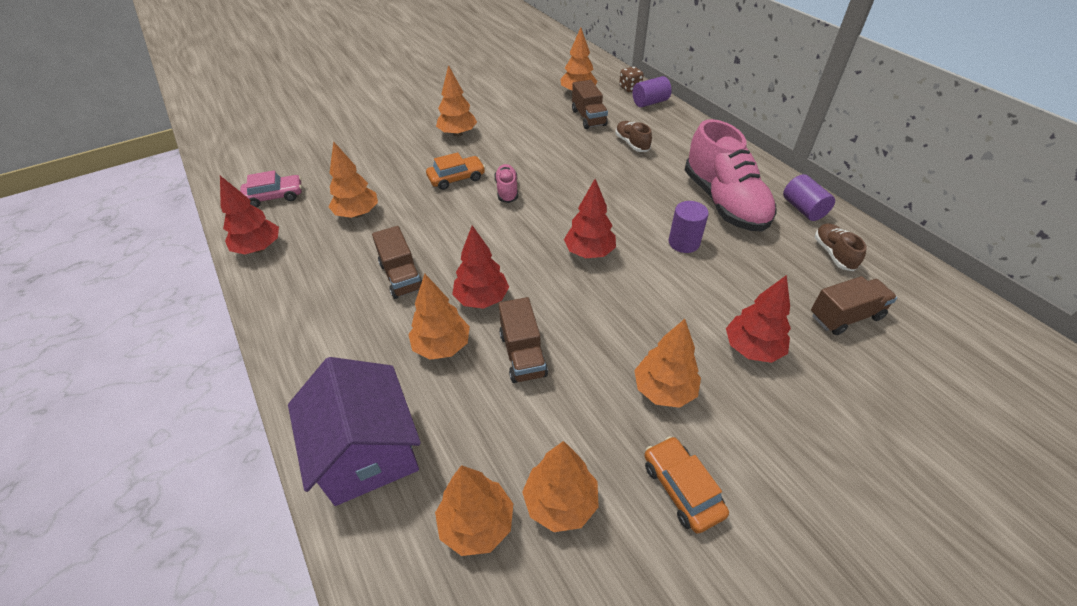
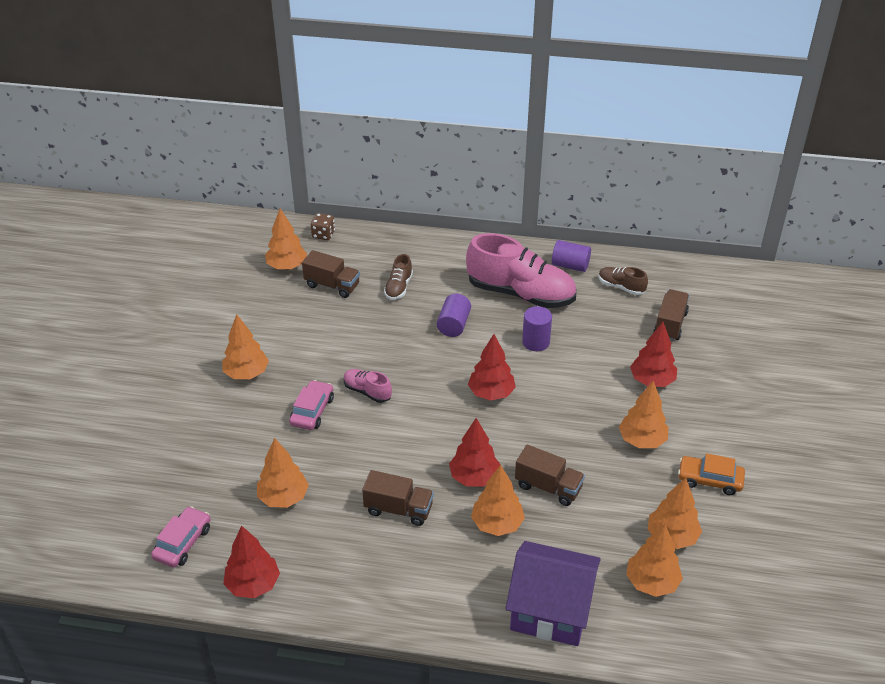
camera: 50 degrees left, 5 degrees down
orange car [426,152,485,190] -> pink car [289,380,334,430]
brown shoe [616,121,652,152] -> brown shoe turned 90 degrees counterclockwise [384,254,413,300]
purple cylinder [633,76,672,107] -> purple cylinder moved to [437,294,471,337]

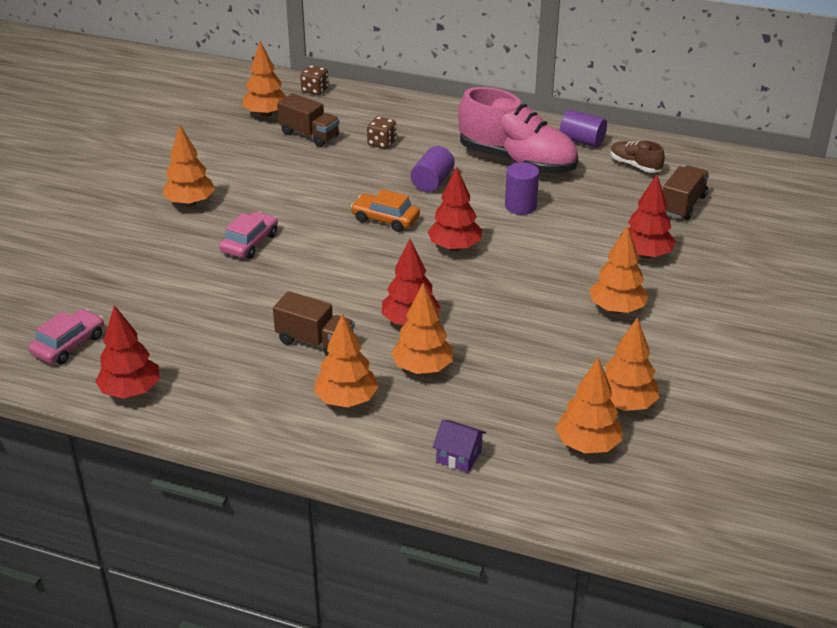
camera: 10 degrees right, 5 degrees down
orange tree [257,438,309,508] -> orange tree moved to [314,313,379,407]
pink shoe [344,369,392,403] -> none
brown shoe [384,254,413,300] -> brown dice [367,117,396,149]
purple house [505,541,601,646] -> purple house [433,420,486,473], size x0.43
brown truck [515,445,585,506] -> none
orange car [678,453,745,495] -> orange car moved to [350,189,420,232]

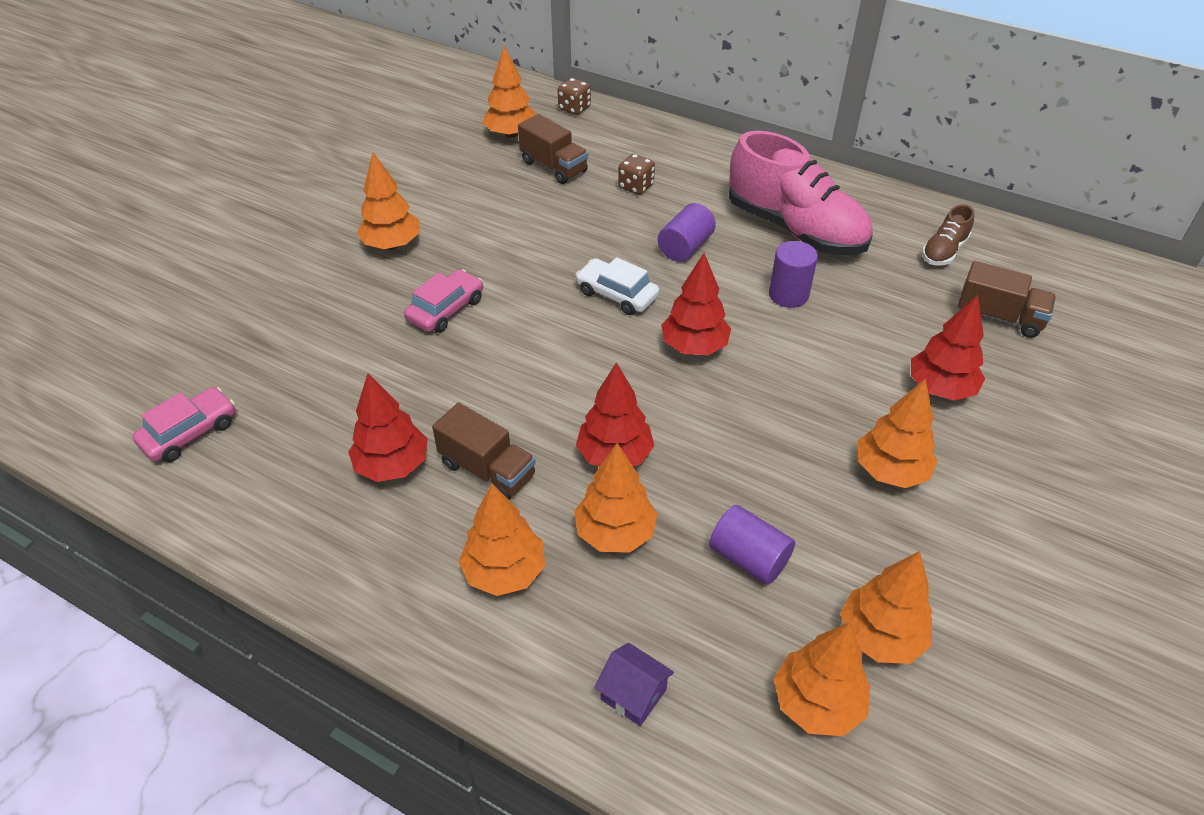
camera: 10 degrees right, 10 degrees up
red tree [95,305,160,398] -> red tree moved to [348,373,428,482]
orange car [350,189,420,232] -> white car [575,257,659,315]
purple cylinder [560,110,607,148] -> purple cylinder moved to [709,505,795,585]
brown shoe [611,140,665,173] -> brown shoe turned 105 degrees counterclockwise [922,204,975,265]
brown truck [663,165,709,220] -> brown truck turned 75 degrees clockwise [958,261,1056,338]

